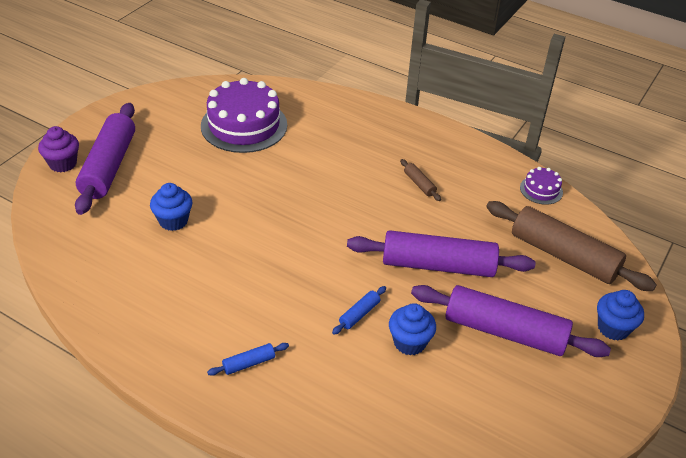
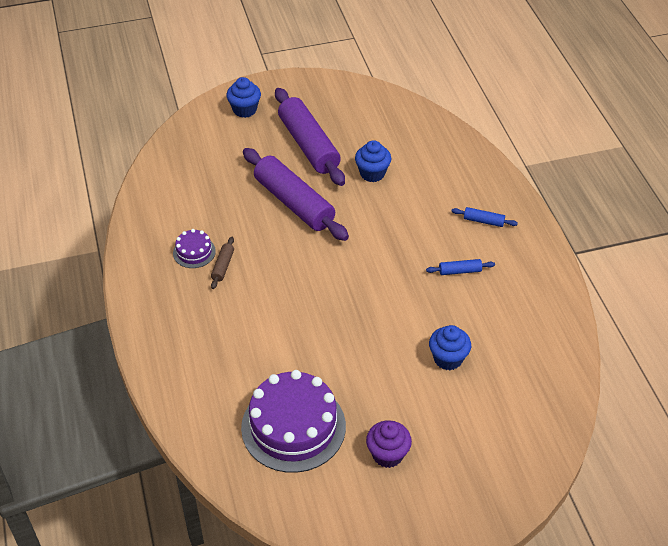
camera: 135 degrees left, 5 degrees up
purple cupcake [38,126,79,172] -> purple cupcake moved to [366,420,412,468]
purple rolling pin [75,103,135,215] -> none
blue rolling pin [332,286,386,335] -> blue rolling pin moved to [426,259,495,275]
brown rolling pin [486,201,657,291] -> none
purple cake [520,167,563,205] -> purple cake moved to [173,229,216,268]

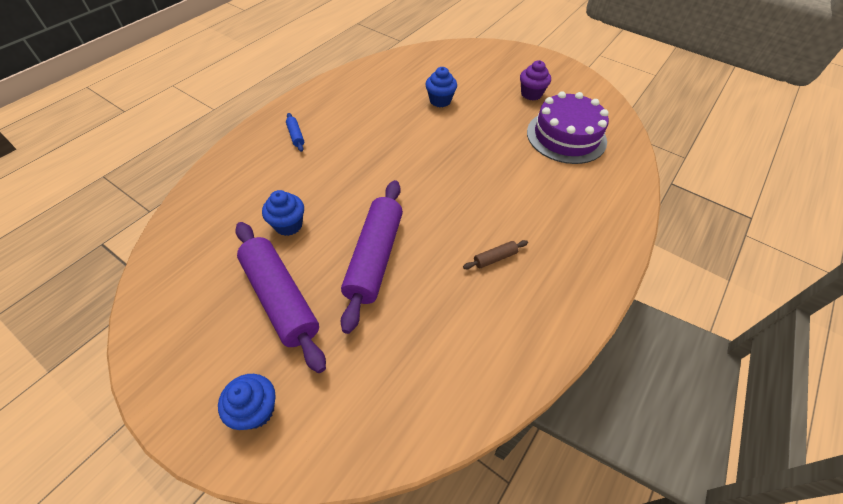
camera: 130 degrees left, 5 degrees up
purple cake [173,229,216,268] -> none
purple rolling pin [275,88,345,186] -> purple rolling pin turned 60 degrees counterclockwise [235,222,326,373]
blue rolling pin [426,259,495,275] -> none

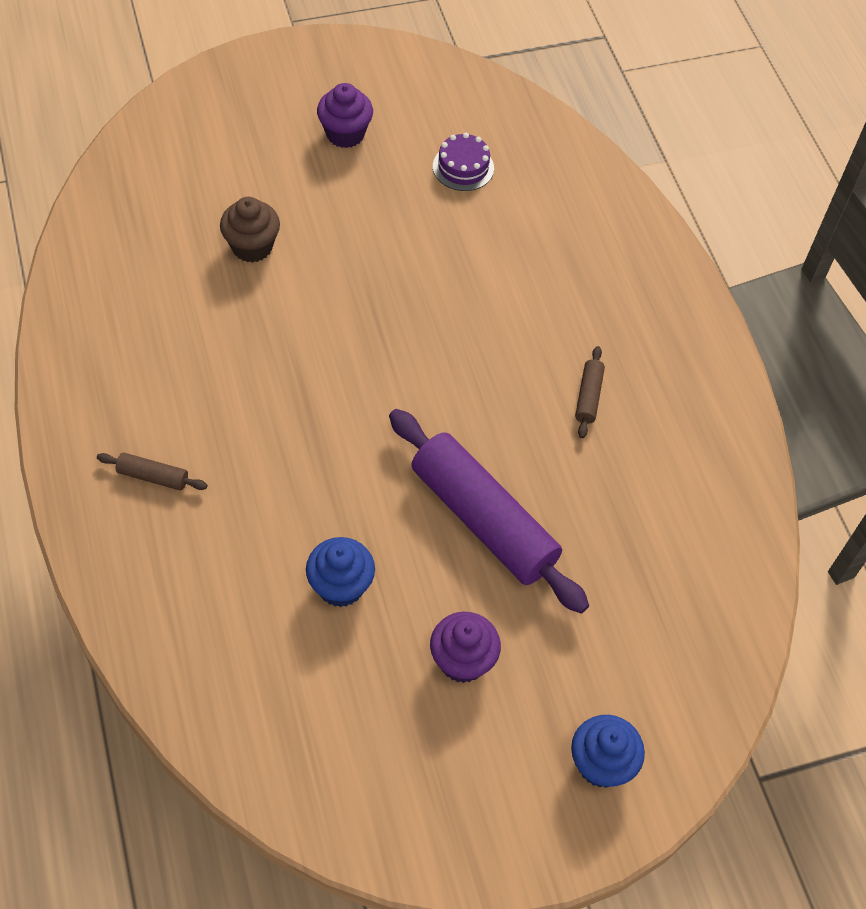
camera: 55 degrees left, 5 degrees up
purple rolling pin [235,222,326,373] -> purple cupcake [430,612,501,683]
blue rolling pin [286,113,304,152] -> brown rolling pin [97,453,208,491]
blue cupcake [425,67,457,107] -> brown cupcake [220,197,280,263]
purple cake [527,91,609,164] -> purple cake [433,133,494,191], size x0.46

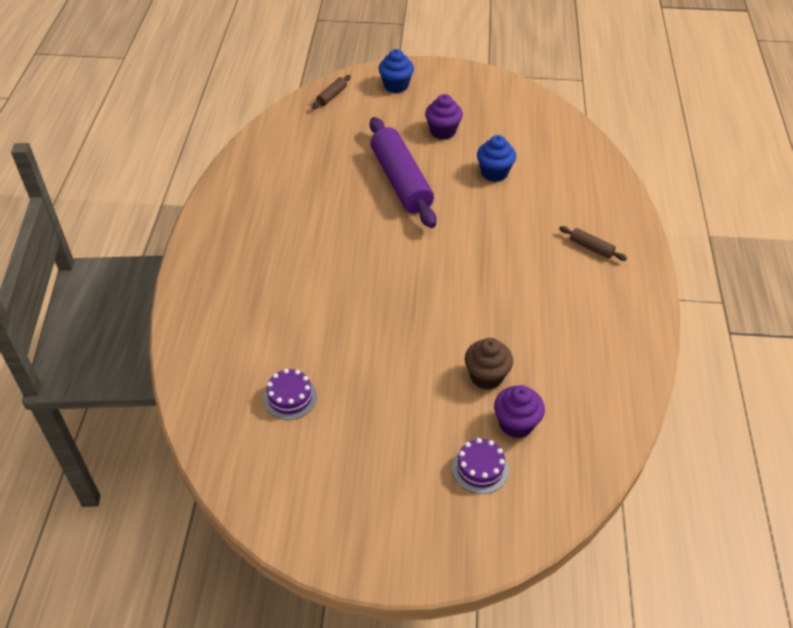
camera: 155 degrees left, 10 degrees down
purple cupcake [317,83,373,148] -> purple cupcake moved to [494,385,545,438]
brown rolling pin [575,346,605,438] -> brown rolling pin moved to [312,75,351,109]
none -> purple cake [452,438,509,494]

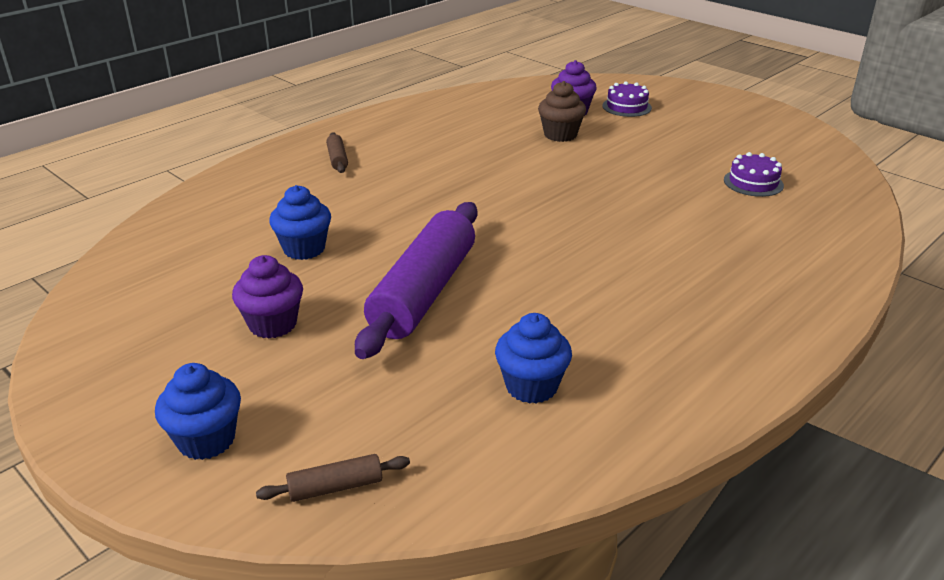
camera: 140 degrees left, 15 degrees down
none -> blue cupcake [495,313,572,404]

